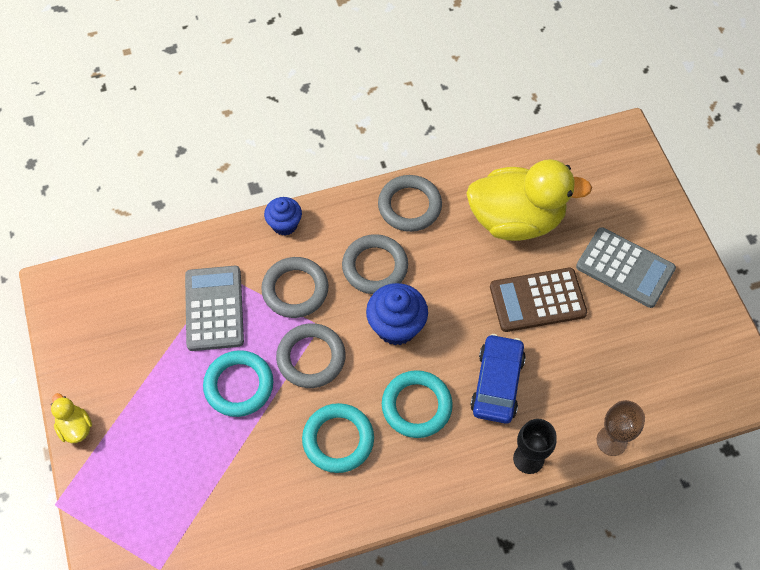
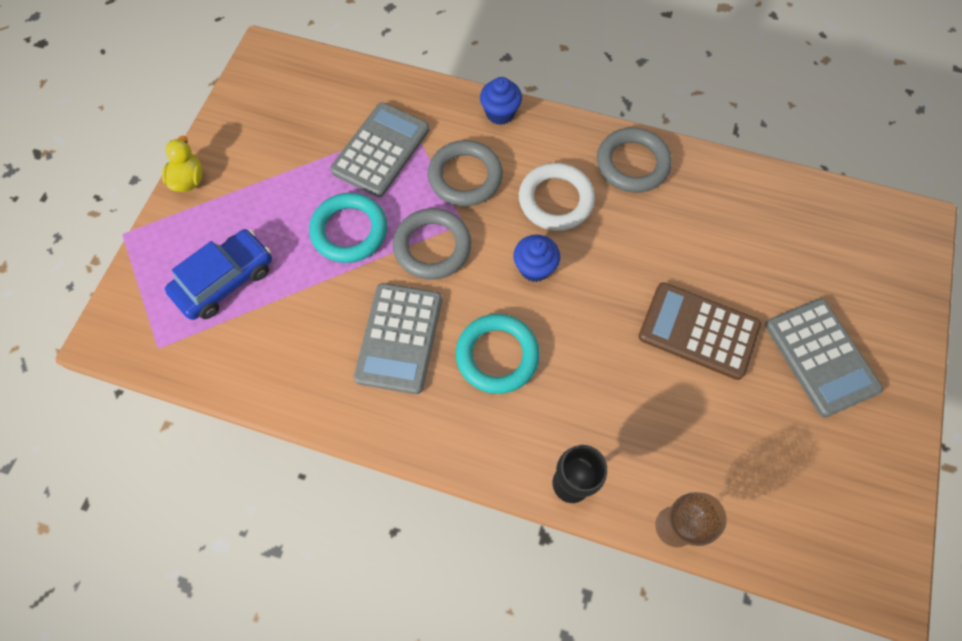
camera: 35 degrees right, 5 degrees up
turquoise ring [302,403,374,473] -> grey calculator [354,283,442,394]
grey ring [342,234,408,294] -> white ring [519,163,595,231]
blue cupcake [366,283,428,345] -> blue cupcake [513,235,560,282], size x0.65
yellow duck [466,159,592,241] -> none
blue car [470,334,526,424] -> blue car moved to [165,229,272,320]

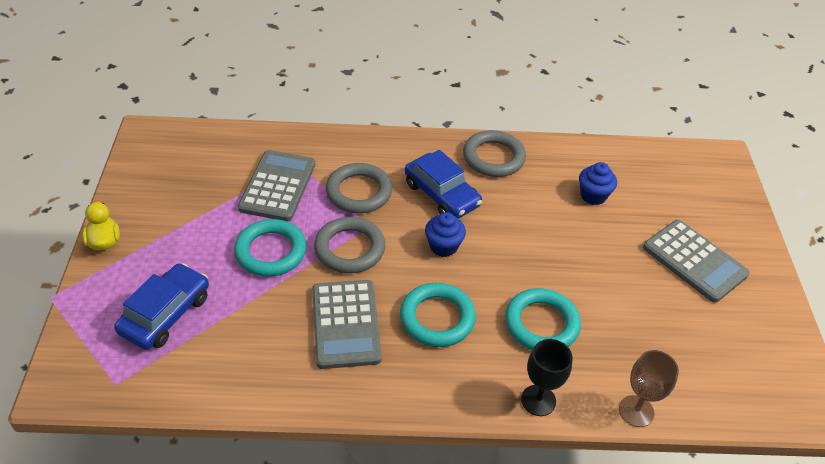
camera: 20 degrees left, 20 degrees down
blue cupcake [480,77,522,125] -> blue cupcake moved to [579,162,617,205]
white ring [519,163,595,231] -> blue car [405,150,482,219]
brown calculator [639,282,761,380] -> none
none -> turquoise ring [505,288,581,350]

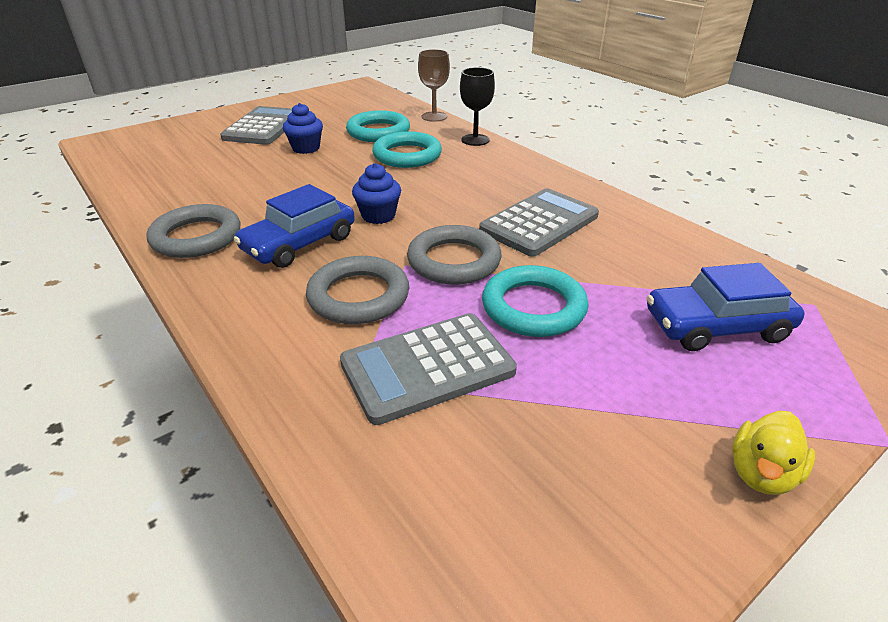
camera: 125 degrees left, 10 degrees down
turquoise ring [400,283,476,347] -> turquoise ring moved to [346,110,410,142]
blue car [405,150,482,219] -> blue car turned 150 degrees counterclockwise [234,184,355,268]
blue cupcake [579,162,617,205] -> blue cupcake moved to [283,103,323,154]

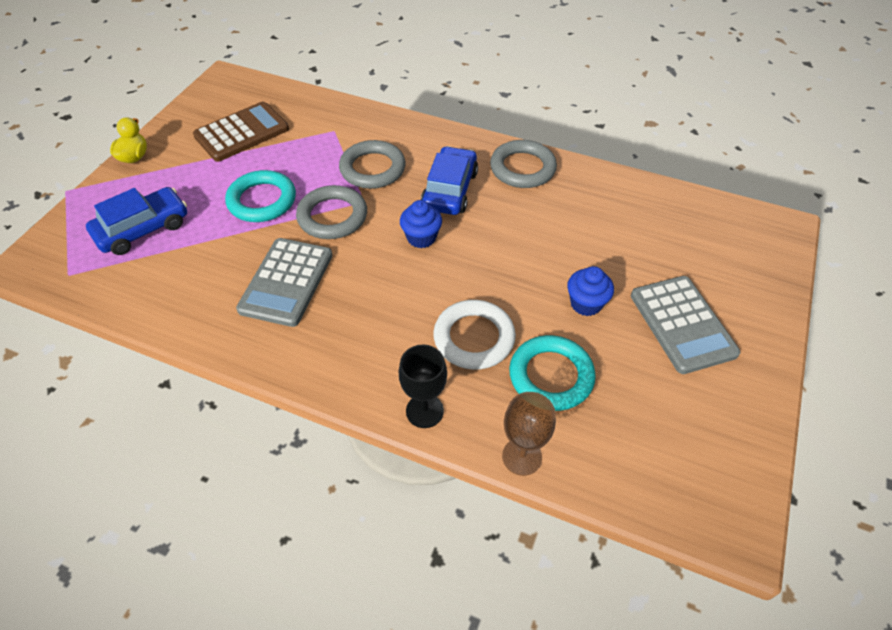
camera: 150 degrees right, 15 degrees up
grey calculator [340,313,517,425] -> none
turquoise ring [372,131,442,168] -> white ring [433,300,516,370]
none -> brown calculator [193,102,289,162]

